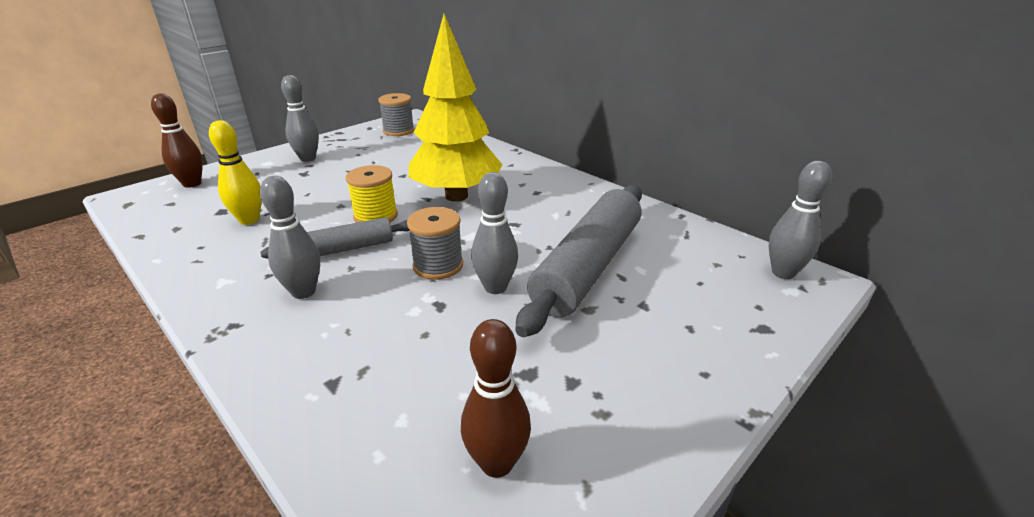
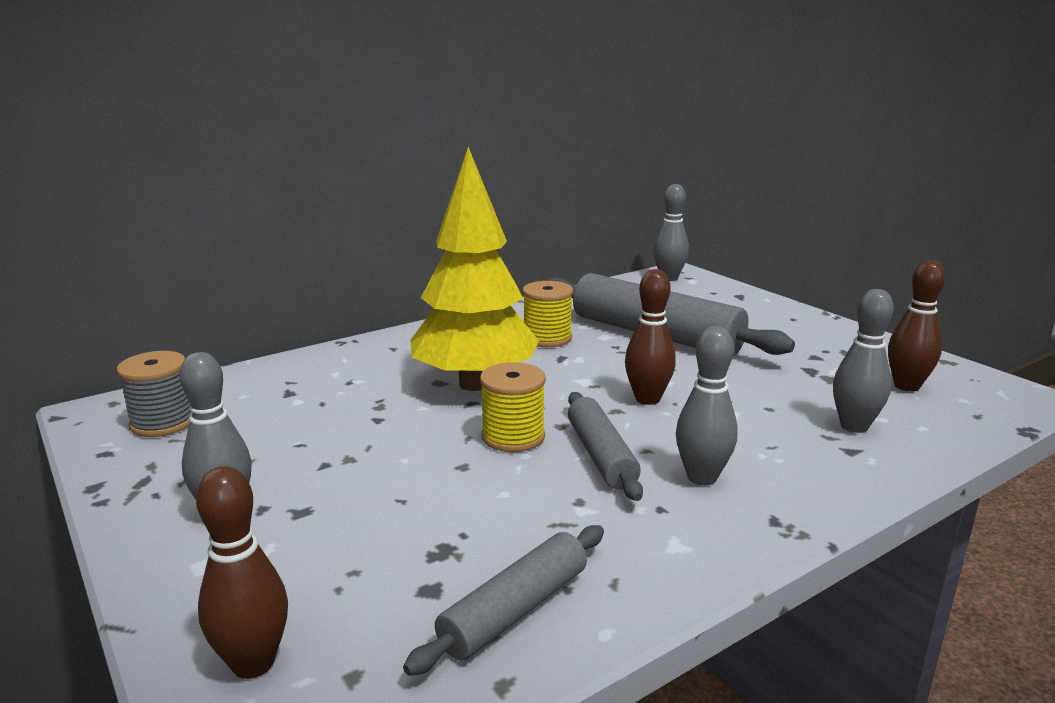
camera: 80 degrees left, 10 degrees down
yellow bowling pin [209,120,262,225] -> none
grey spool [407,207,463,280] -> brown bowling pin [625,269,676,405]
grey bowling pin [471,172,518,294] -> grey bowling pin moved to [833,289,894,433]
none -> grey rolling pin [403,525,604,676]
none -> yellow spool [523,281,573,347]

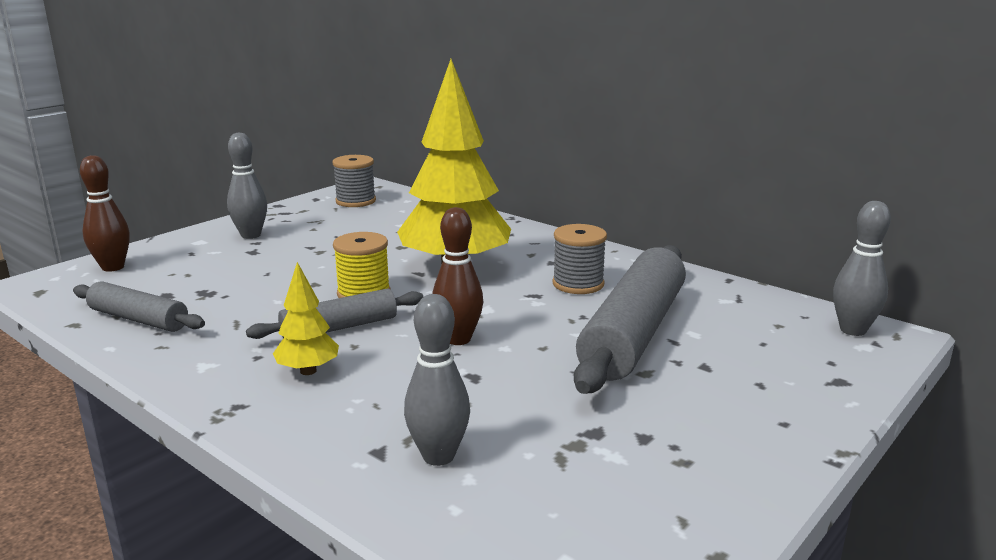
camera: 75 degrees right, 0 degrees up
yellow spool [523,281,573,347] -> grey spool [552,224,607,294]
grey bowling pin [676,326,738,485] -> yellow tree [273,262,339,375]
brown bowling pin [888,260,946,392] -> none

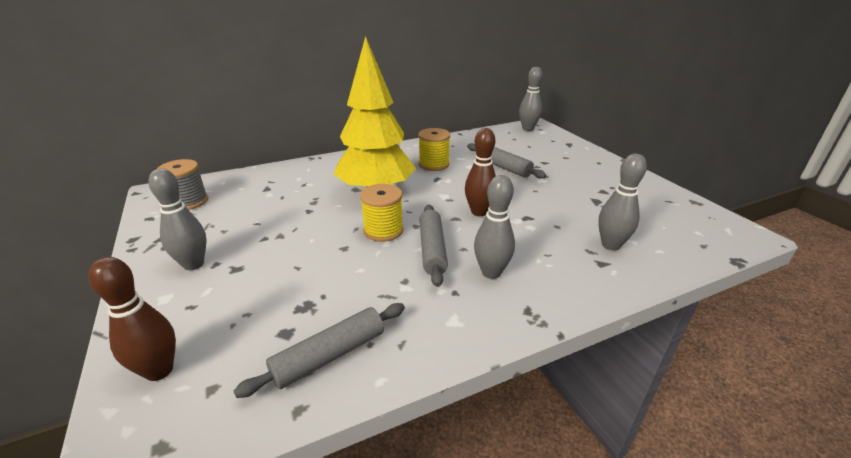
camera: 65 degrees left, 10 degrees up
yellow tree [273,262,339,375] -> grey bowling pin [474,175,515,279]
grey spool [552,224,607,294] -> yellow spool [418,128,450,171]
grey rolling pin [574,245,686,394] -> grey rolling pin [467,143,546,178], size x0.55

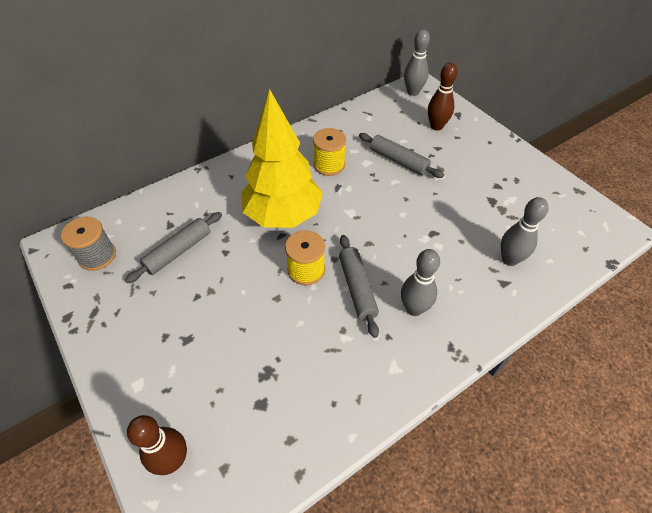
camera: 10 degrees left, 20 degrees up
grey bowling pin [148,169,207,270] -> none
grey rolling pin [234,303,405,398] -> grey rolling pin moved to [125,212,222,283]
brown bowling pin [465,128,496,216] -> brown bowling pin moved to [428,63,458,131]

